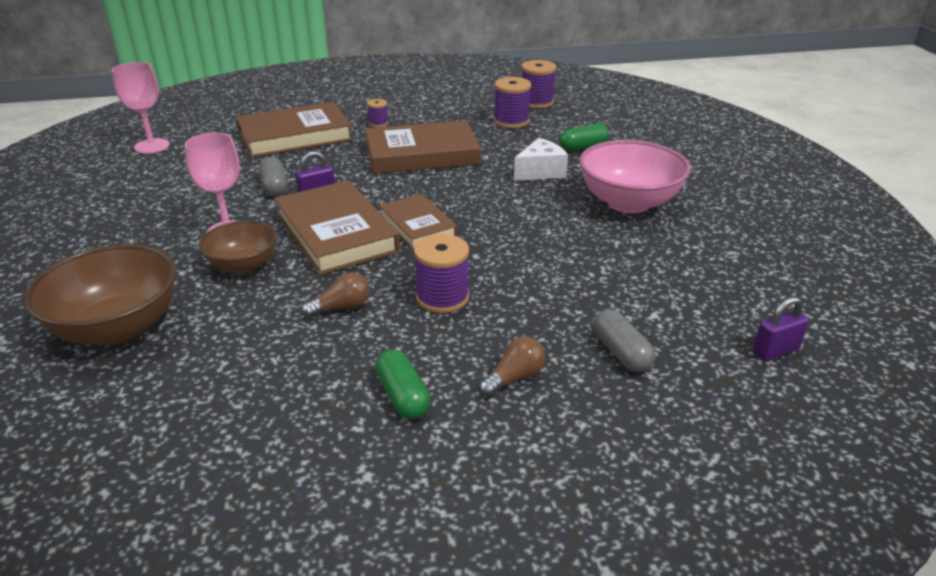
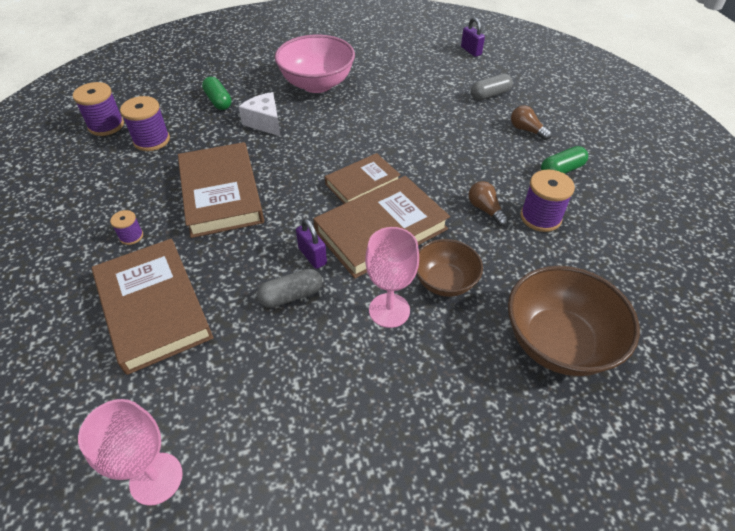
camera: 95 degrees left, 15 degrees up
purple spool [414,234,469,313] -> purple spool moved to [520,169,575,232]

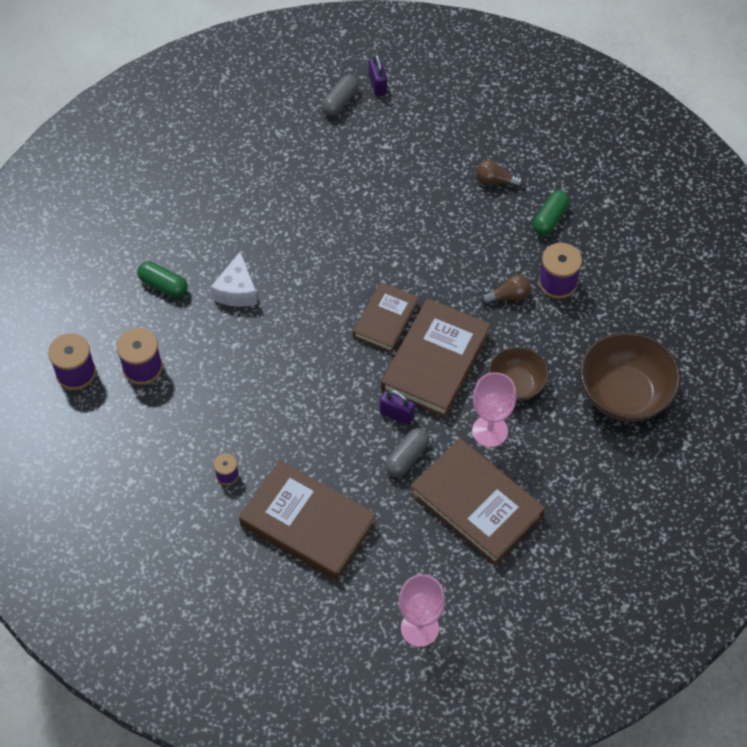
camera: 30 degrees left, 10 degrees up
brown book [178,142,264,238] -> brown book moved to [410,438,545,565]
white cheese [239,92,280,136] -> white cheese turned 105 degrees counterclockwise [211,252,257,307]
pink bowl [275,35,355,93] -> none
purple padlock [461,17,485,57] -> purple padlock turned 45 degrees clockwise [369,54,387,96]
brown light bulb [469,181,509,226] -> brown light bulb turned 135 degrees clockwise [481,275,531,305]
grey capsule [471,74,513,100] -> grey capsule moved to [321,75,359,117]

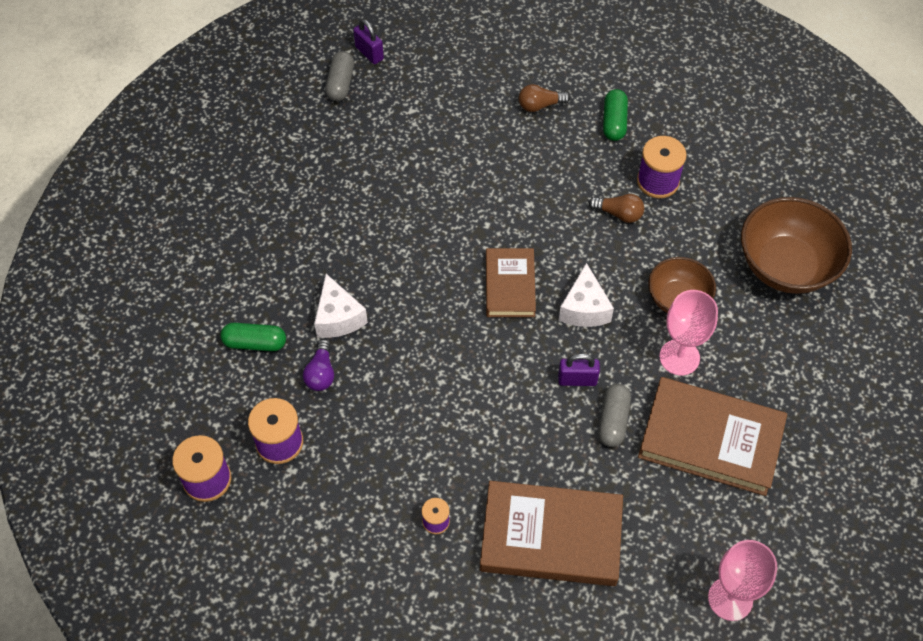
camera: 25 degrees left, 0 degrees up
brown book [381,298,491,418] -> white cheese [559,263,614,327]
brown light bulb [481,275,531,305] -> brown light bulb turned 60 degrees clockwise [589,194,644,223]
none -> purple light bulb [303,339,334,391]

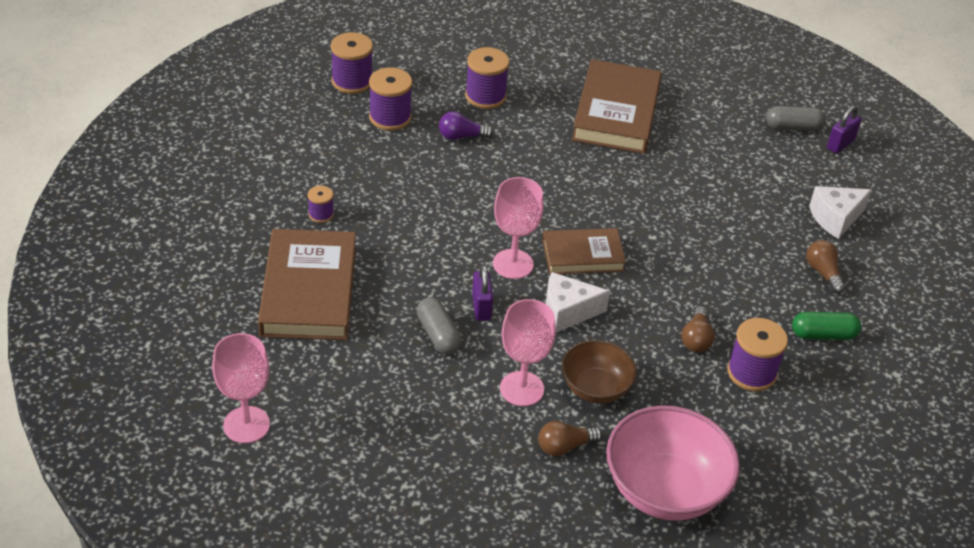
camera: 80 degrees right, 15 degrees down
green capsule [220,323,286,351] -> purple spool [465,47,509,109]
white cheese [314,274,368,338] -> white cheese moved to [809,186,872,239]
grey capsule [598,384,631,447] -> grey capsule turned 60 degrees clockwise [417,297,462,354]
brown book [638,377,787,496] -> brown book moved to [572,59,662,154]
brown bowl [741,197,852,294] -> pink bowl [606,405,740,521]
none -> pink goblet [493,177,544,279]
none -> brown light bulb [538,421,602,456]

